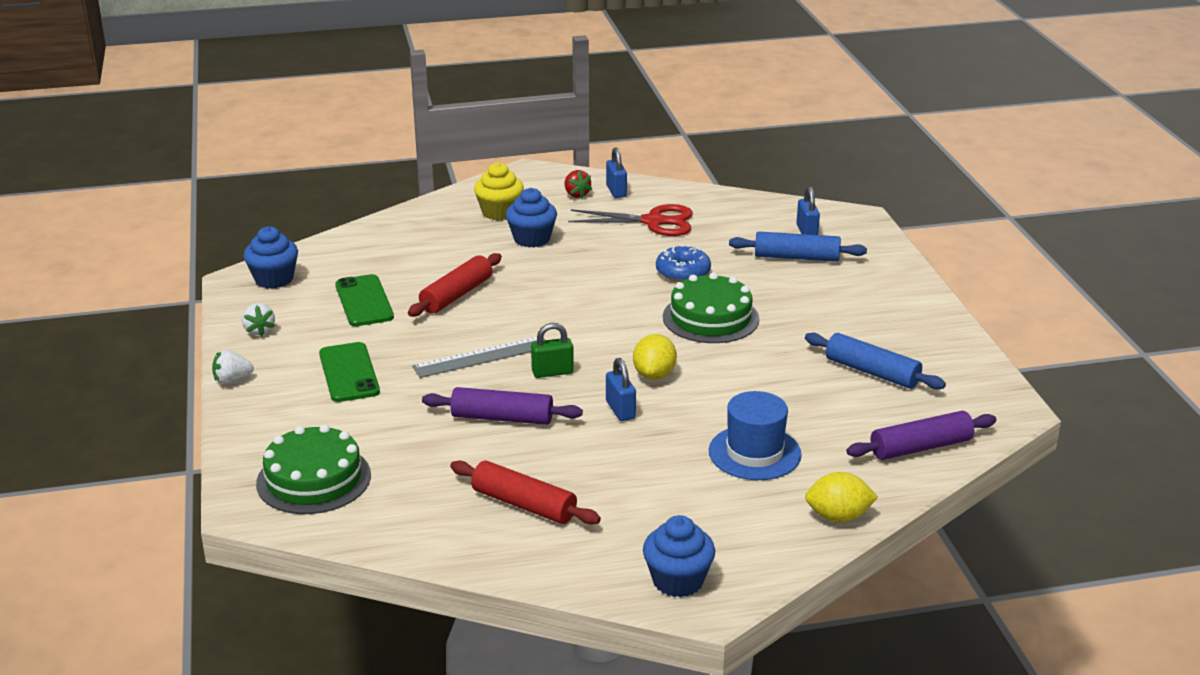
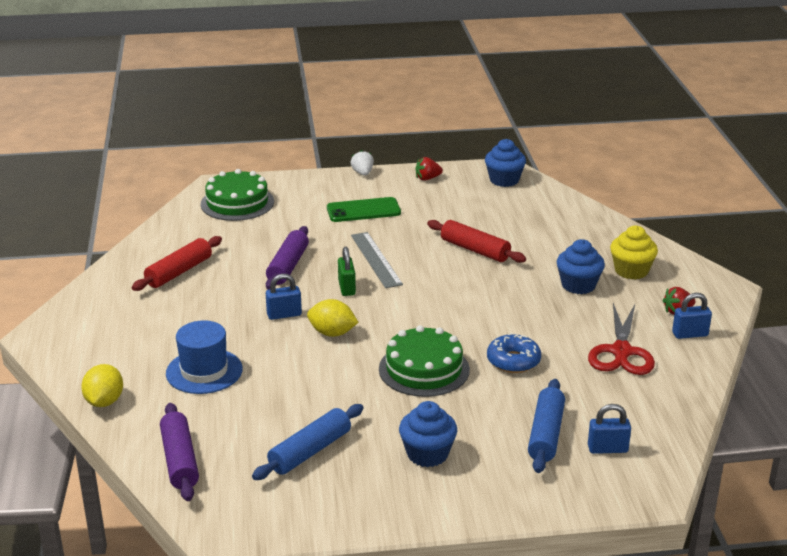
camera: 95 degrees right, 0 degrees up
white strawberry [242,303,275,336] -> red strawberry [415,157,443,181]
green phone [335,274,394,326] -> none
blue cupcake [643,515,715,597] -> blue cupcake moved to [399,401,457,467]

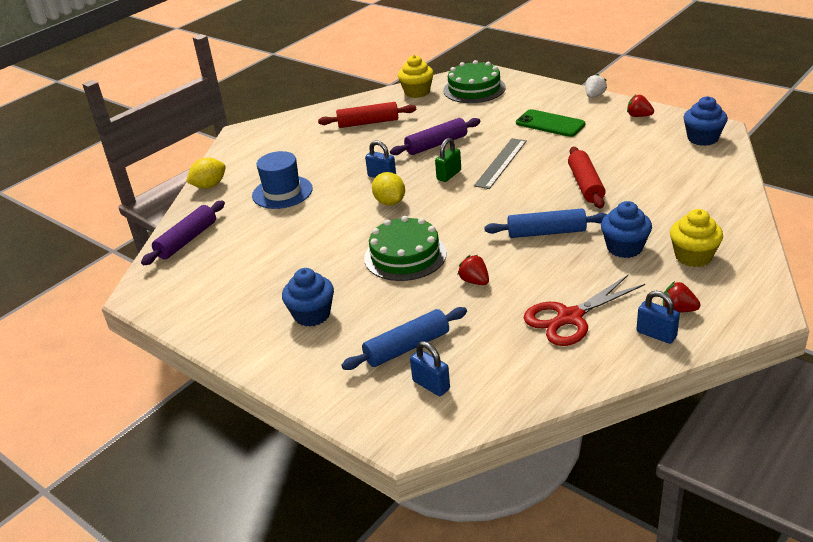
camera: 50 degrees right, 5 degrees up
blue rolling pin [252,404,364,480] -> blue rolling pin moved to [484,208,607,238]
blue donut [487,333,541,373] -> red strawberry [457,255,489,285]
none -> yellow cupcake [398,55,434,98]

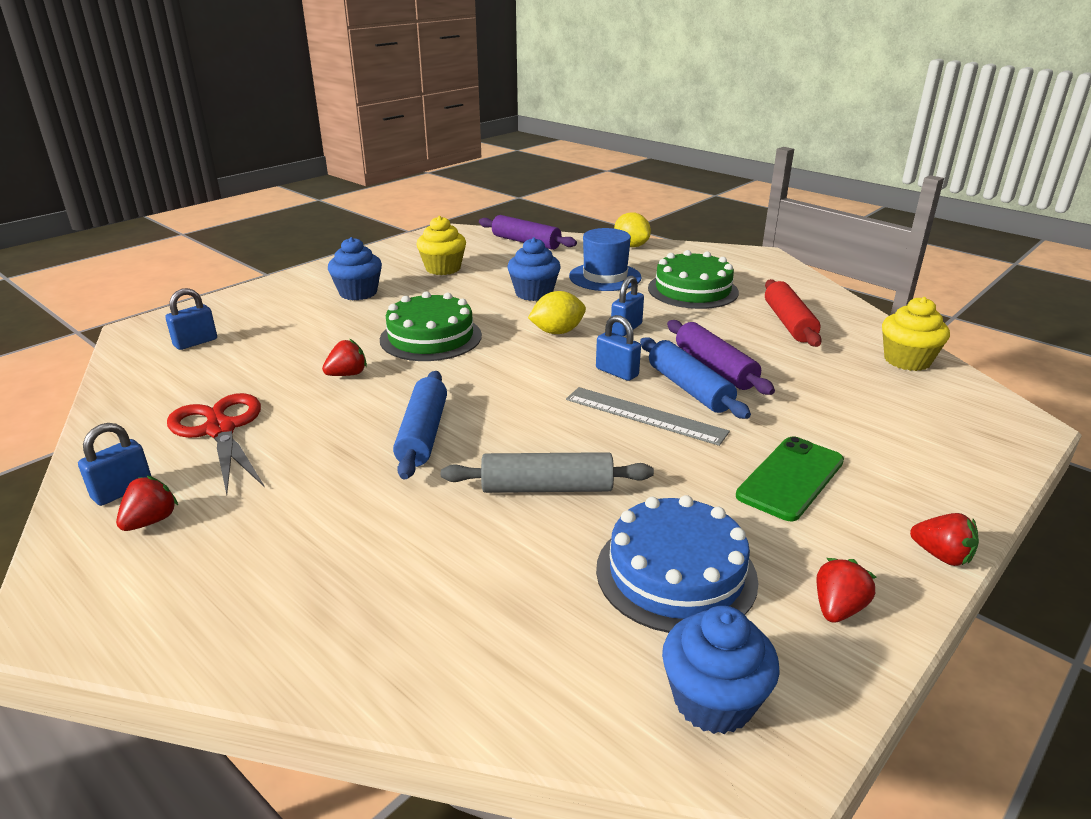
camera: 90 degrees right, 5 degrees down
blue rolling pin [341,307,467,370] -> blue rolling pin moved to [640,338,751,419]
green padlock [435,138,461,182] -> blue padlock [596,315,641,381]
green cake [443,60,506,103] -> green cake moved to [648,250,739,309]
red rolling pin [568,147,606,208] -> grey rolling pin [441,452,654,493]
white strawberry [585,74,607,98] -> red strawberry [910,513,979,566]
blue cupcake [601,201,652,258] -> blue cupcake moved to [507,237,561,301]
yellow cupcake [670,209,723,267] -> yellow cupcake moved to [417,216,466,275]
none -> blue cake [596,495,759,633]

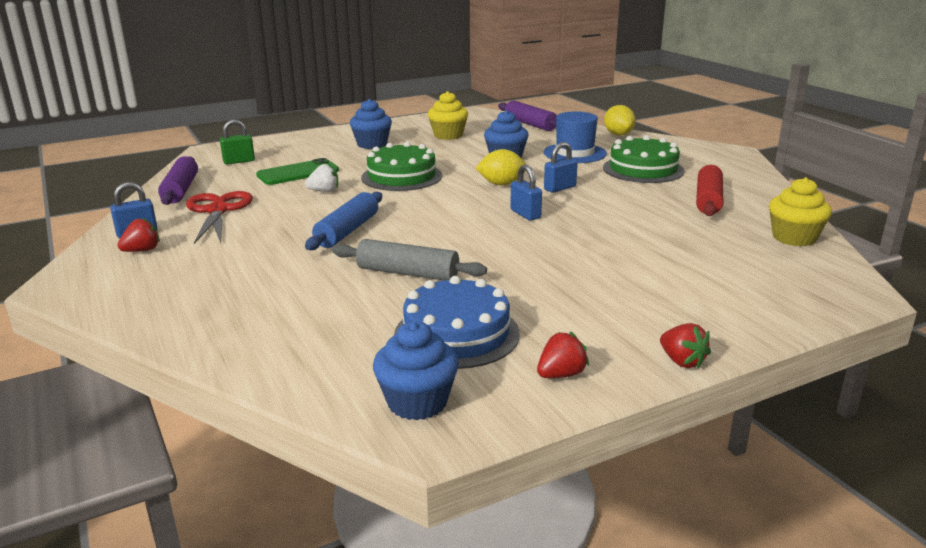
camera: 20 degrees right, 5 degrees down
blue padlock [165,288,217,350] -> green padlock [220,119,255,164]
red strawberry [322,339,367,376] -> white strawberry [305,164,338,192]
grey ruler [566,387,730,446] -> none
blue rolling pin [640,338,751,419] -> none
purple rolling pin [667,320,775,395] -> purple rolling pin moved to [158,156,198,205]
green phone [736,436,844,521] -> green phone moved to [256,158,339,185]

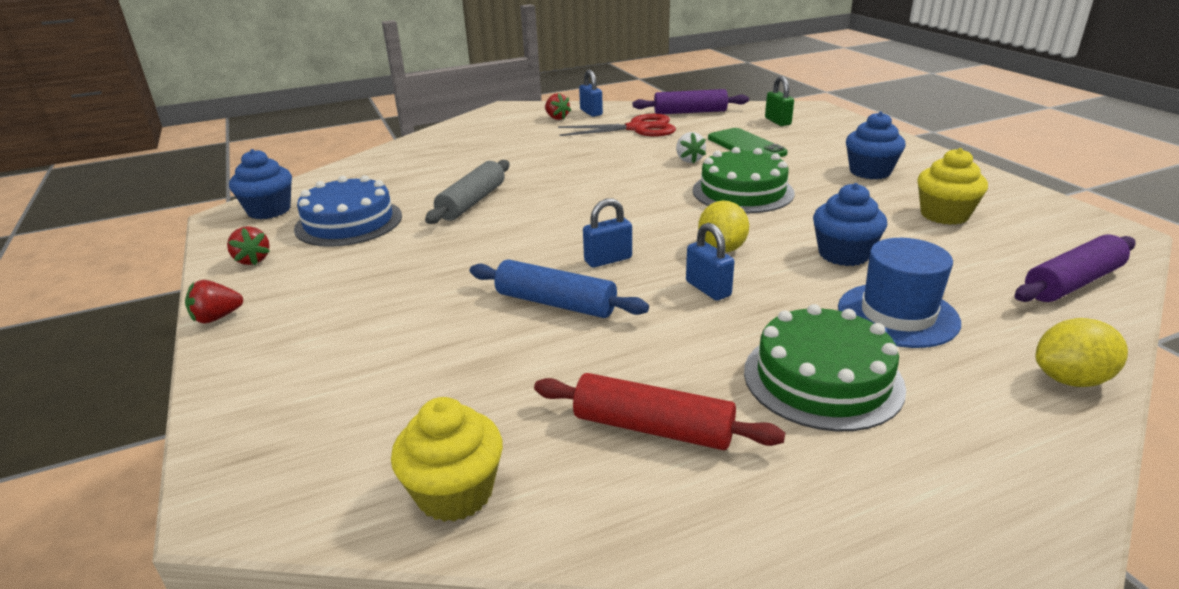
camera: 95 degrees right, 5 degrees up
blue rolling pin [305,192,382,250] -> blue rolling pin moved to [469,259,649,318]

